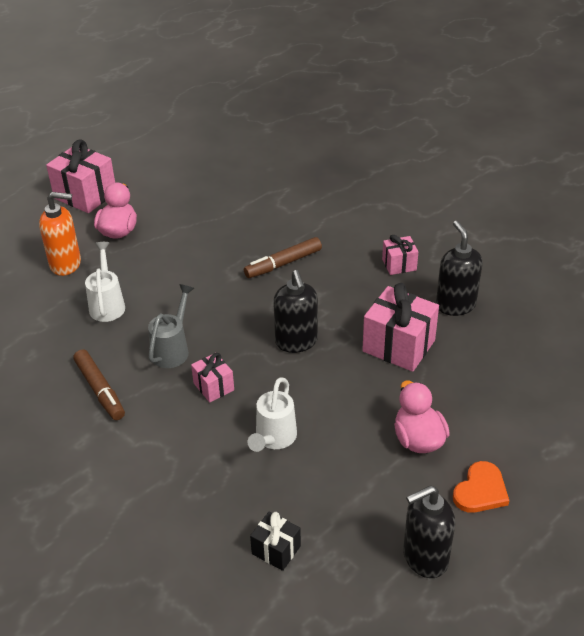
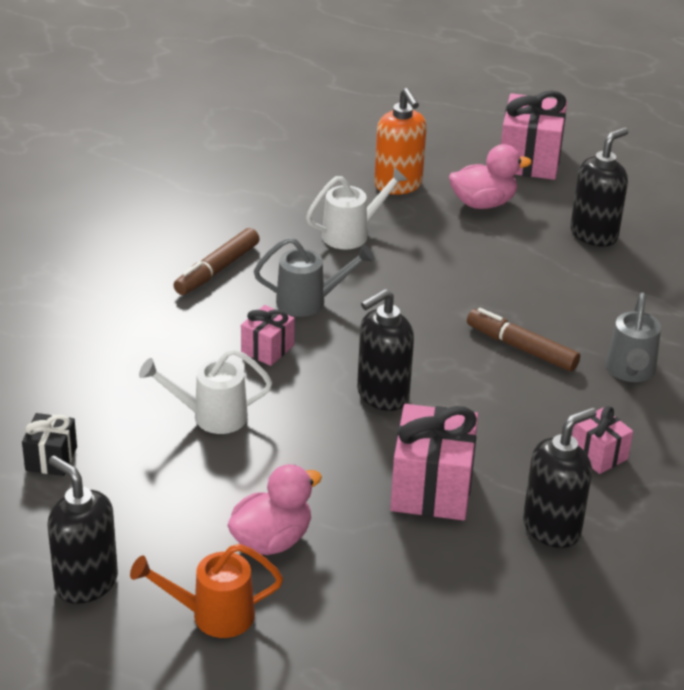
camera: 65 degrees right, 5 degrees down
orange heart [453,461,509,513] -> orange watering can [130,544,283,638]
none -> black soap dispenser [570,128,628,247]
none -> grey watering can [606,292,661,382]

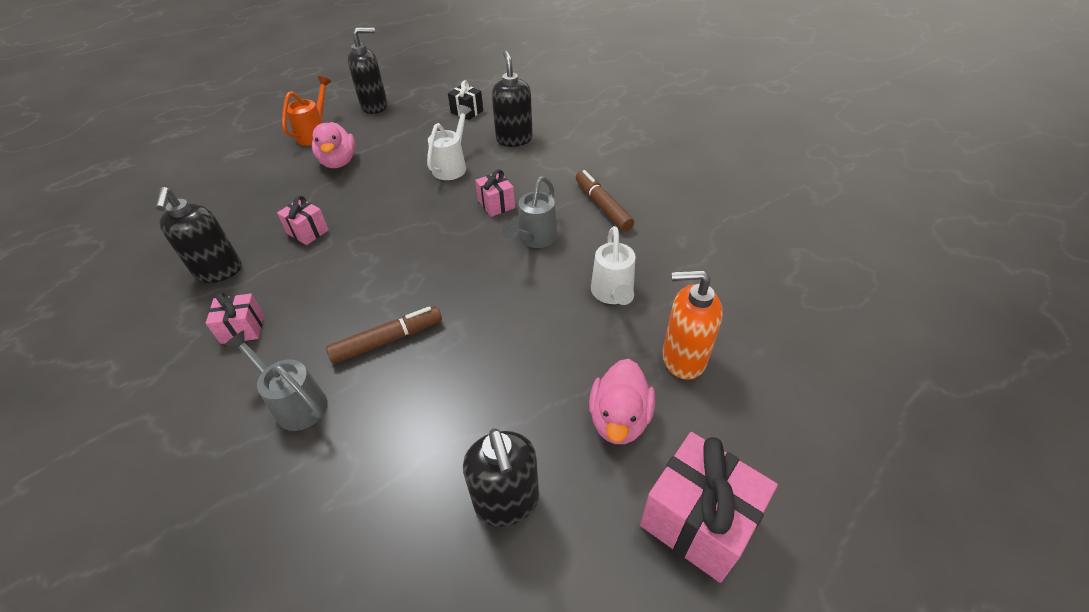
camera: 120 degrees right, 10 degrees up
black soap dispenser [357,289,414,411] -> black soap dispenser moved to [492,51,533,147]
pink gift [390,404,478,520] -> pink gift [277,196,329,245], size x0.55

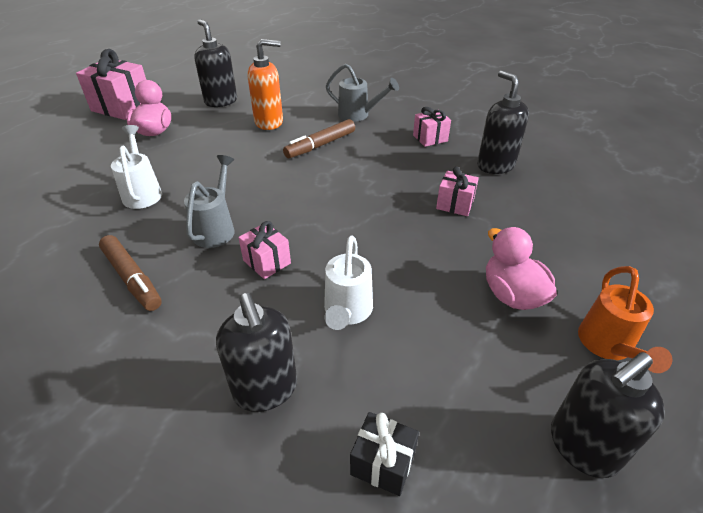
camera: 165 degrees right, 5 degrees down
orange soap dispenser [662,270,723,380] -> orange soap dispenser moved to [247,39,283,130]

